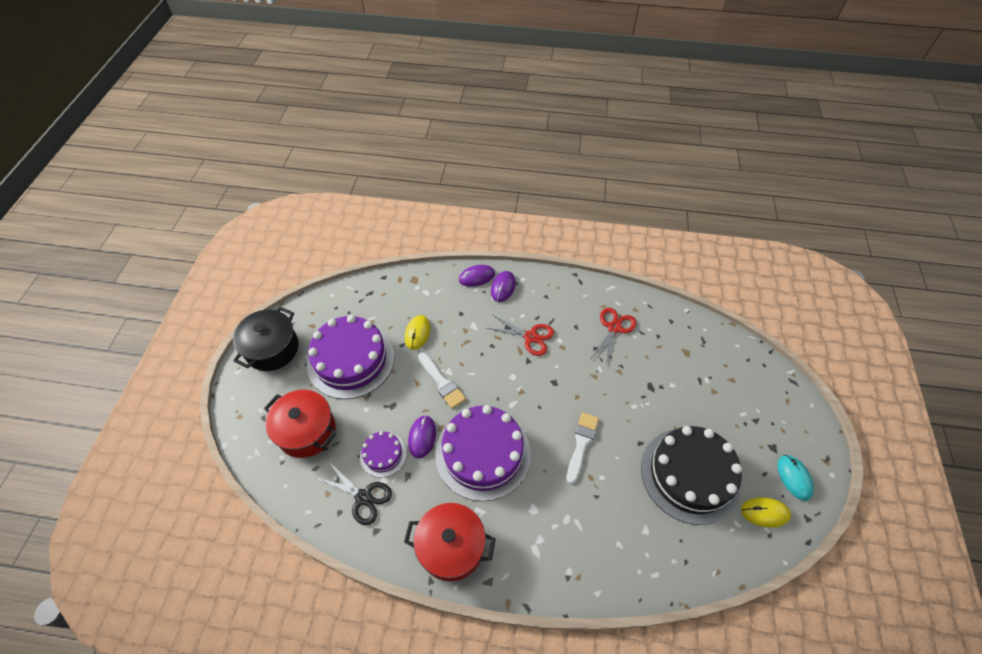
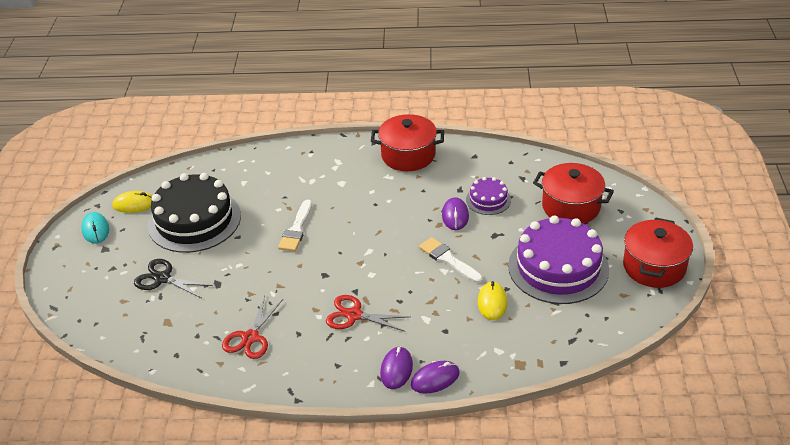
camera: 175 degrees right, 15 degrees down
black pot [233,307,299,371] -> red pot [623,217,693,288]
black scissors [317,462,392,525] -> black scissors moved to [134,259,213,298]
purple cake [435,405,531,501] -> none

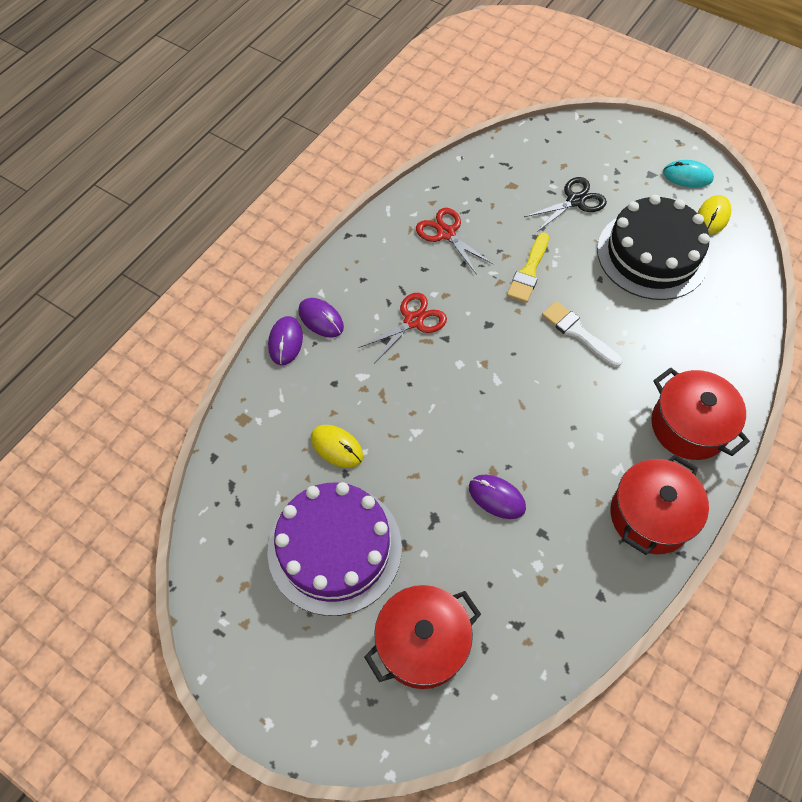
camera: 120 degrees right, 20 degrees up
white brush [419,237,483,283] -> none
purple cake [466,177,511,215] -> none
red pot [623,217,693,288] -> red pot moved to [651,368,750,460]
none -> yellow brush [507,232,549,303]

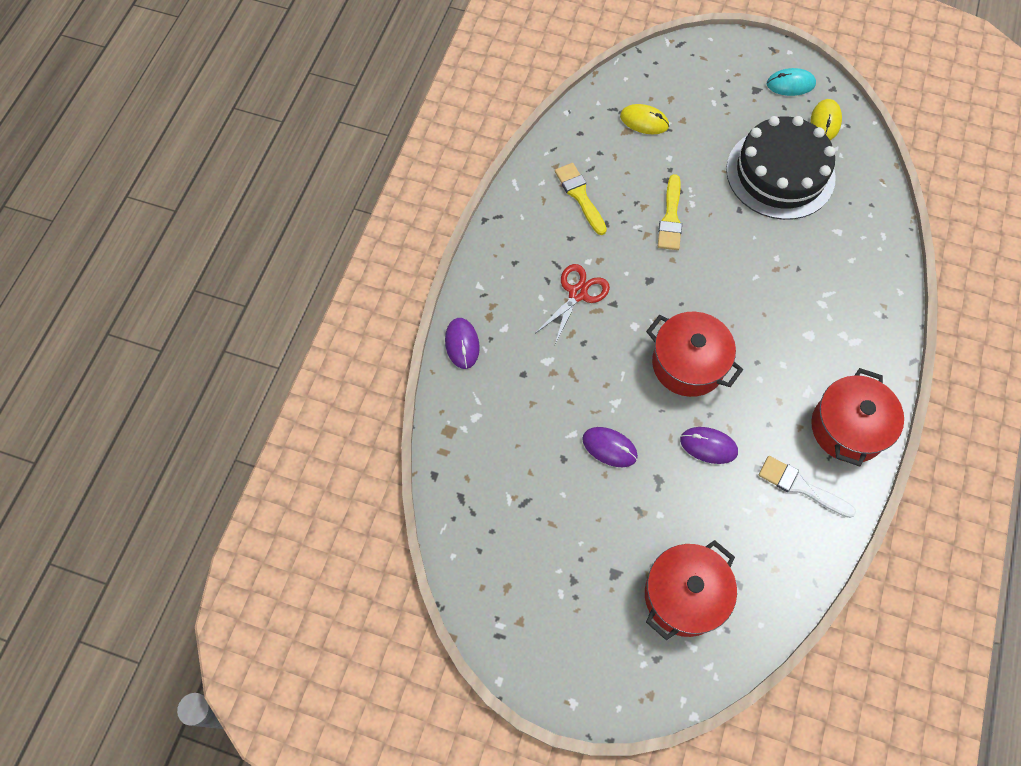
camera: 15 degrees left, 5 degrees up
purple cake [267,482,402,616] -> none
purple mouse [298,298,344,338] -> purple mouse moved to [582,427,638,467]
yellow mouse [311,425,363,468] -> yellow mouse moved to [620,104,669,134]
red scissors [416,208,494,275] -> yellow brush [555,163,607,235]
black scissors [524,177,607,232] -> none
white brush [542,301,622,367] -> white brush moved to [759,456,856,518]
red pot [651,368,750,460] -> red pot moved to [646,312,743,397]

